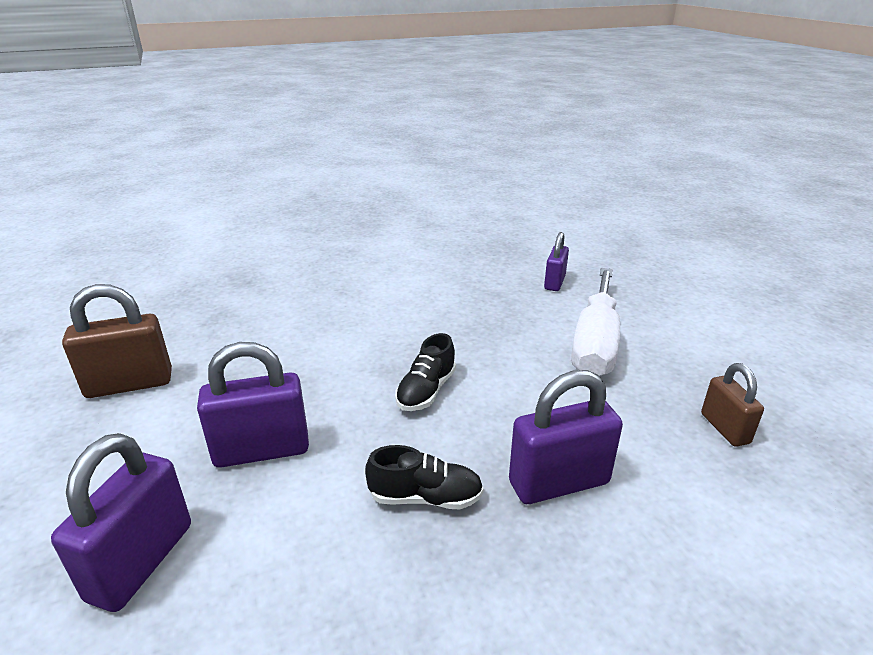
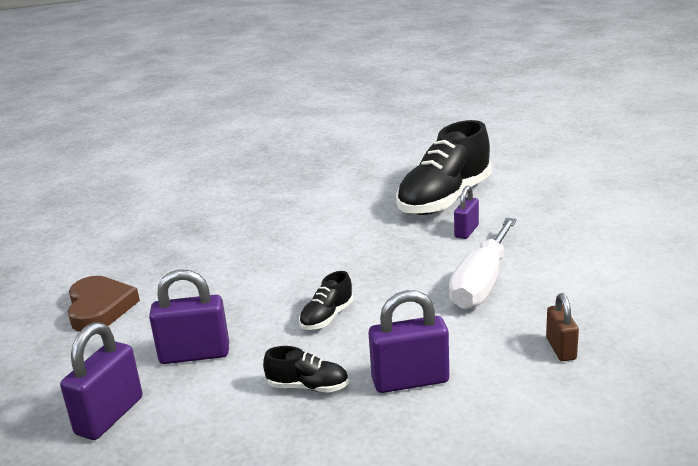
camera: 10 degrees right, 5 degrees down
brown padlock [62,284,172,398] -> brown heart [67,276,140,332]
none -> black shoe [396,120,492,215]

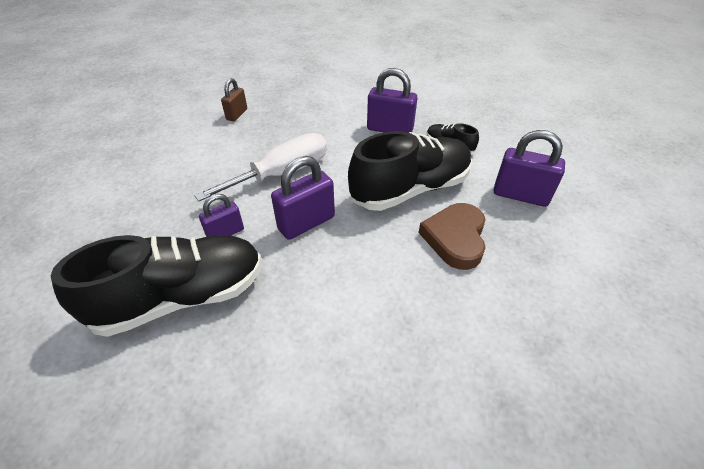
camera: 155 degrees left, 20 degrees up
purple padlock [60,322,143,440] -> purple padlock moved to [271,156,335,240]
brown heart [67,276,140,332] -> brown heart moved to [419,203,486,270]
black shoe [299,271,354,330] -> black shoe [348,131,472,211], size x2.25
brown padlock [546,293,579,361] -> brown padlock moved to [221,78,247,121]

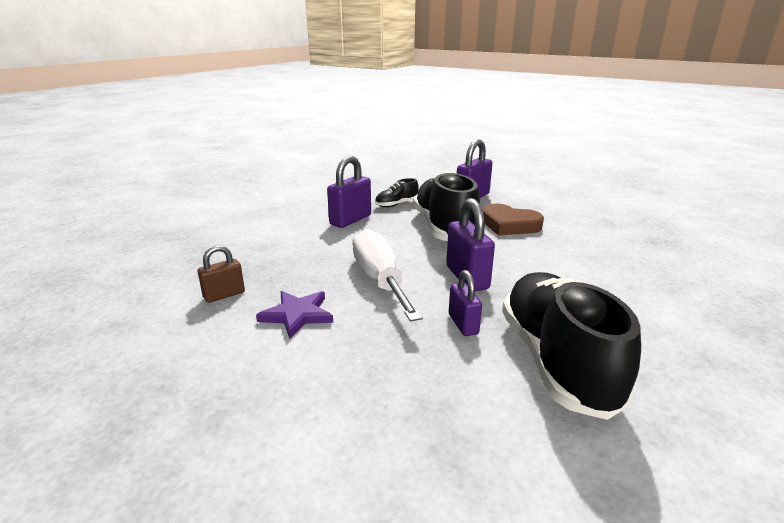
camera: 70 degrees left, 20 degrees down
brown padlock [221,78,247,121] -> brown padlock turned 75 degrees counterclockwise [198,245,245,303]
none -> purple star [256,291,333,339]

